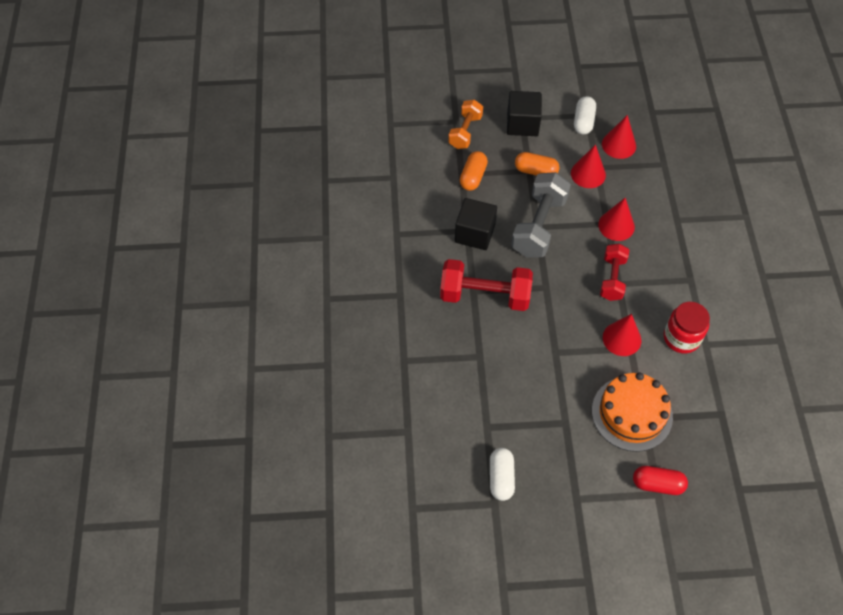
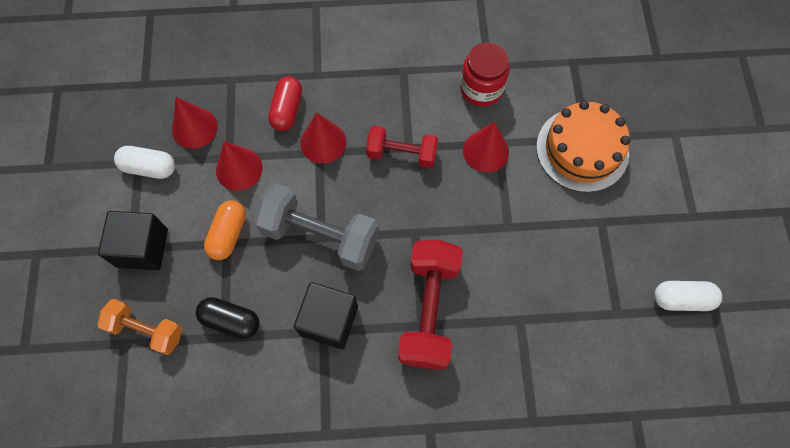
camera: 90 degrees left, 10 degrees up
orange capsule [460,151,488,191] -> black capsule [196,297,260,339]
red capsule [633,466,688,495] -> red capsule moved to [268,76,302,131]

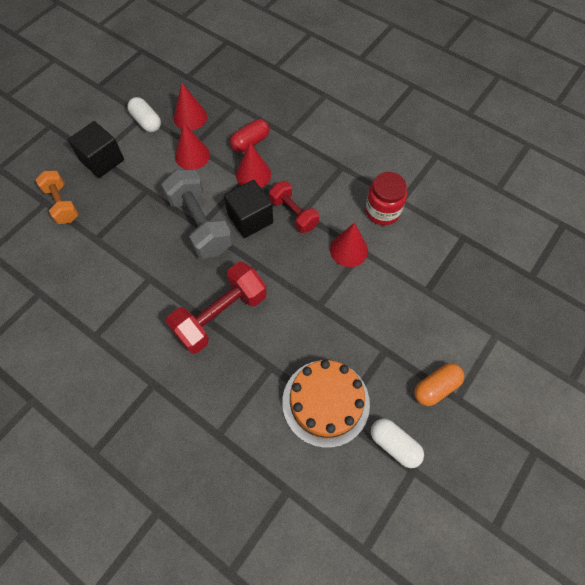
camera: 40 degrees right, 5 degrees down
black capsule [196,297,260,339] -> none
orange capsule [204,201,246,260] -> orange capsule moved to [414,363,464,406]
black cube [294,282,358,349] -> black cube moved to [224,180,273,238]
orange cake [536,101,631,193] -> orange cake moved to [282,360,370,448]

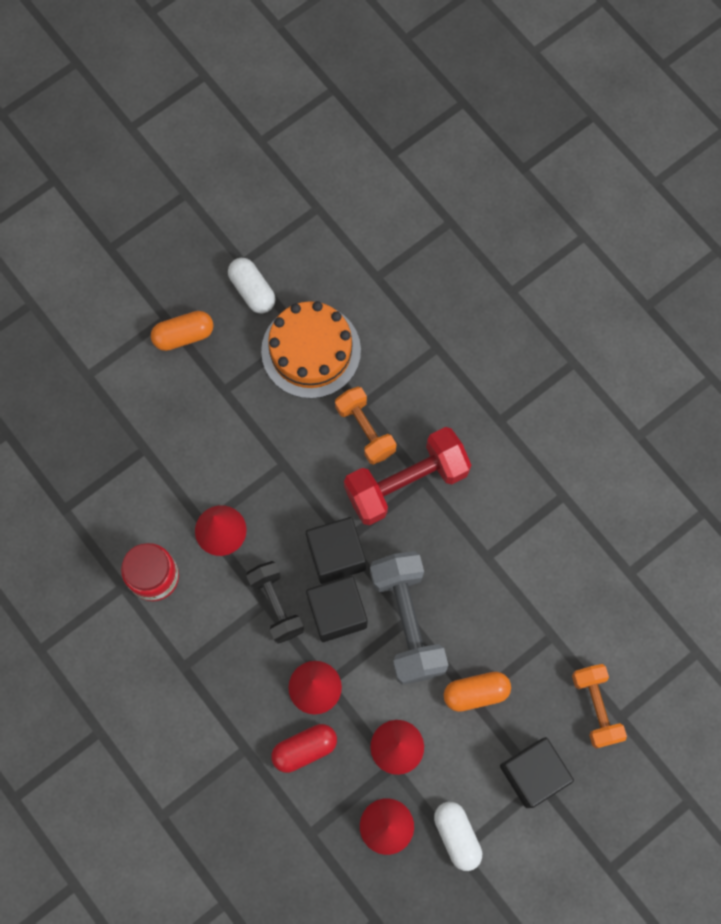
camera: 165 degrees left, 10 degrees up
red dumbbell [269,181,319,233] -> black dumbbell [246,561,304,644]
none -> black cube [306,517,366,584]
none -> orange dumbbell [335,387,396,465]
none -> orange capsule [444,672,511,712]

